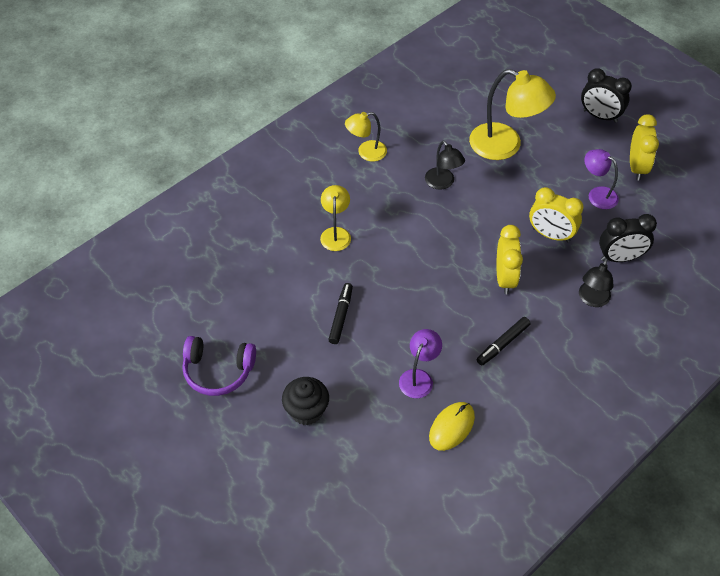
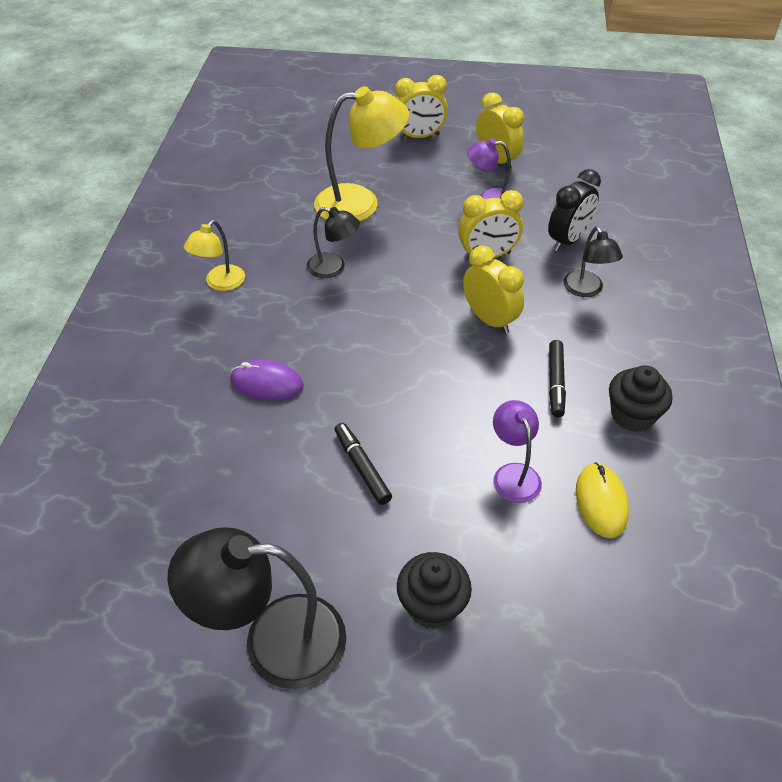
camera: 40 degrees left, 5 degrees down
purple headphones [183,336,256,396] -> black lamp [168,527,346,689]
yellow lamp [320,185,351,251] -> purple mouse [230,359,304,400]
black clock [581,68,632,123] -> yellow clock [395,75,448,139]
none -> black cupcake [609,365,672,432]

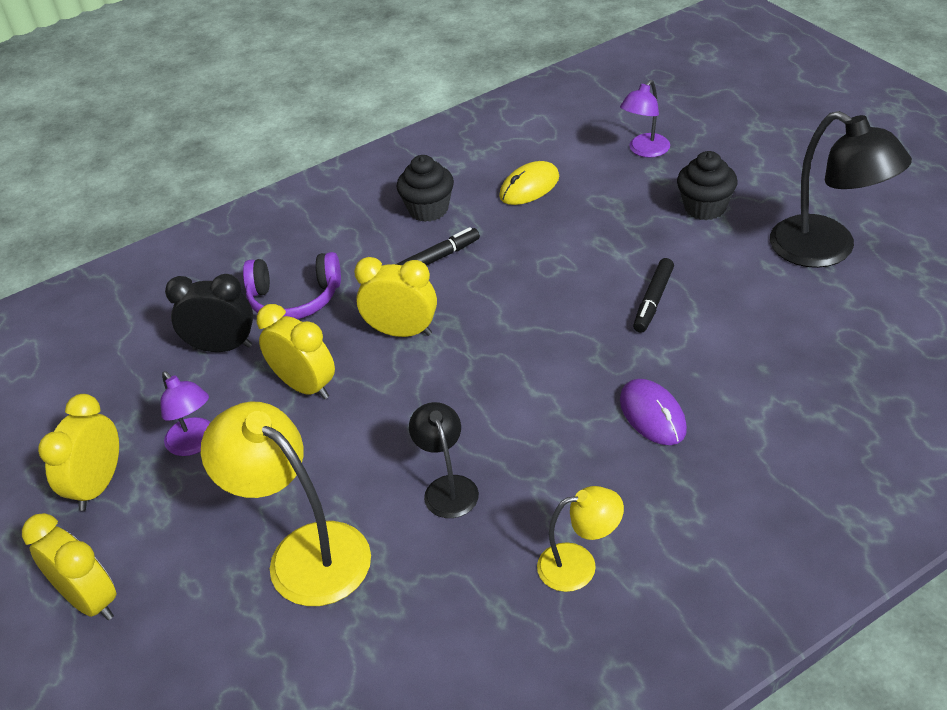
camera: 125 degrees left, 5 degrees down
yellow clock [463,245,524,334] -> yellow clock turned 90 degrees clockwise [354,257,437,337]
purple lamp [493,400,542,503] -> purple lamp moved to [620,80,670,158]
black lamp [563,226,623,297] -> purple headphones [243,252,341,319]

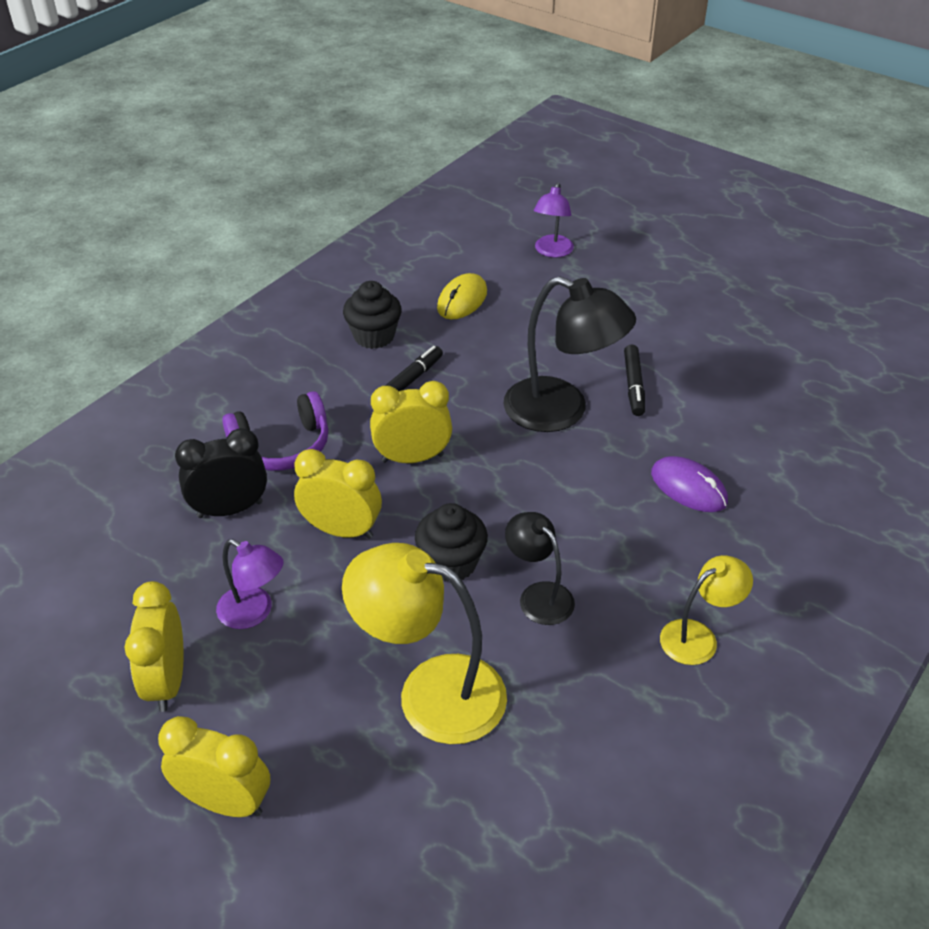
camera: 25 degrees left, 0 degrees up
black cupcake [677,151,737,220] -> black cupcake moved to [415,503,488,582]
black lamp [770,111,912,268] -> black lamp moved to [503,276,636,432]

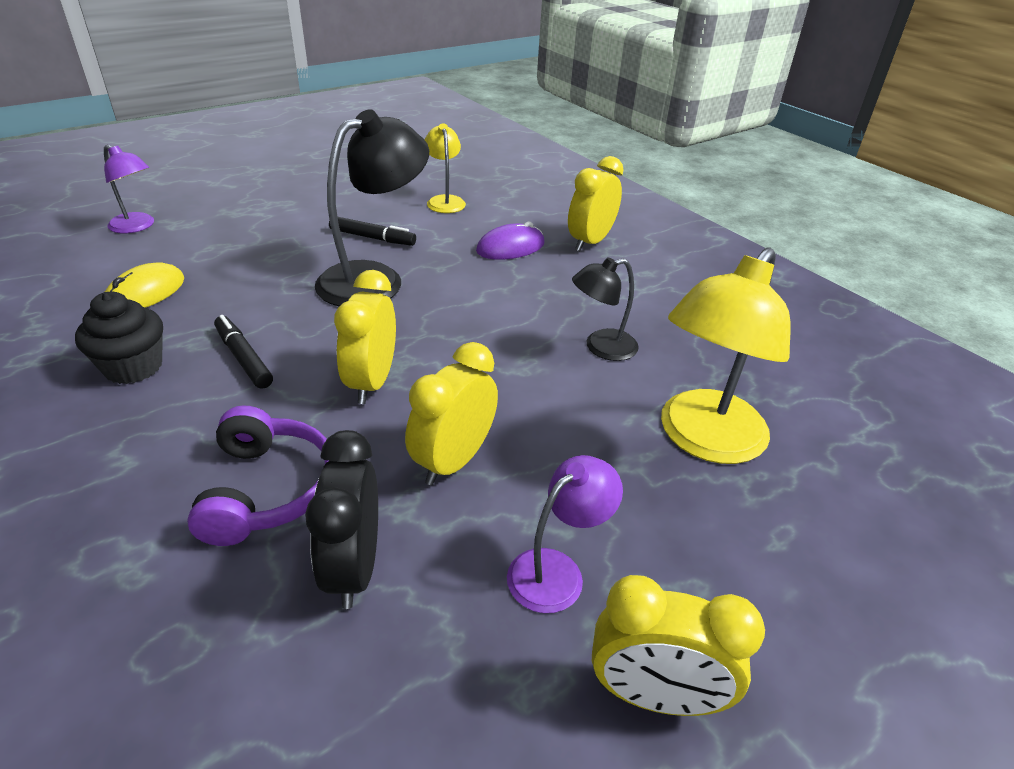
camera: 75 degrees left, 5 degrees down
yellow clock [158,716,270,817] -> yellow clock moved to [568,156,624,251]
black cupcake [415,503,488,582] -> none
yellow mouse [437,273,487,320] -> yellow mouse turned 75 degrees clockwise [105,263,184,308]
yellow lamp [660,555,753,665] -> yellow lamp moved to [424,123,466,213]

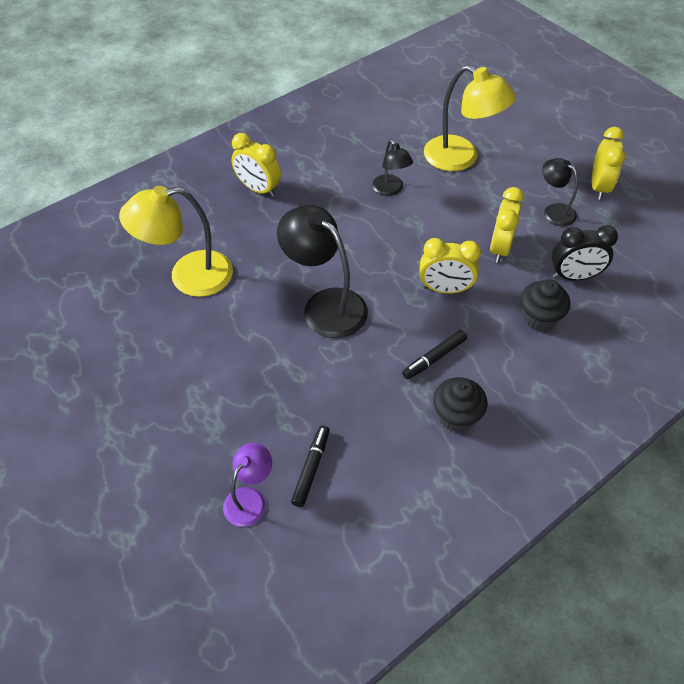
camera: 90 degrees left, 15 degrees up
yellow mouse [105,263,184,308] -> none
purple headphones [187,405,328,546] -> black cupcake [521,279,570,331]
black marker [329,217,416,246] -> black marker moved to [291,425,330,507]
yellow clock [405,342,498,485] -> yellow clock turned 75 degrees clockwise [490,187,524,263]
yellow lamp [424,123,466,213] -> yellow lamp [119,186,233,297], size x1.79
purple mouse [476,222,545,260] -> none
purple lamp [507,455,623,613] -> black lamp [542,158,578,226]

